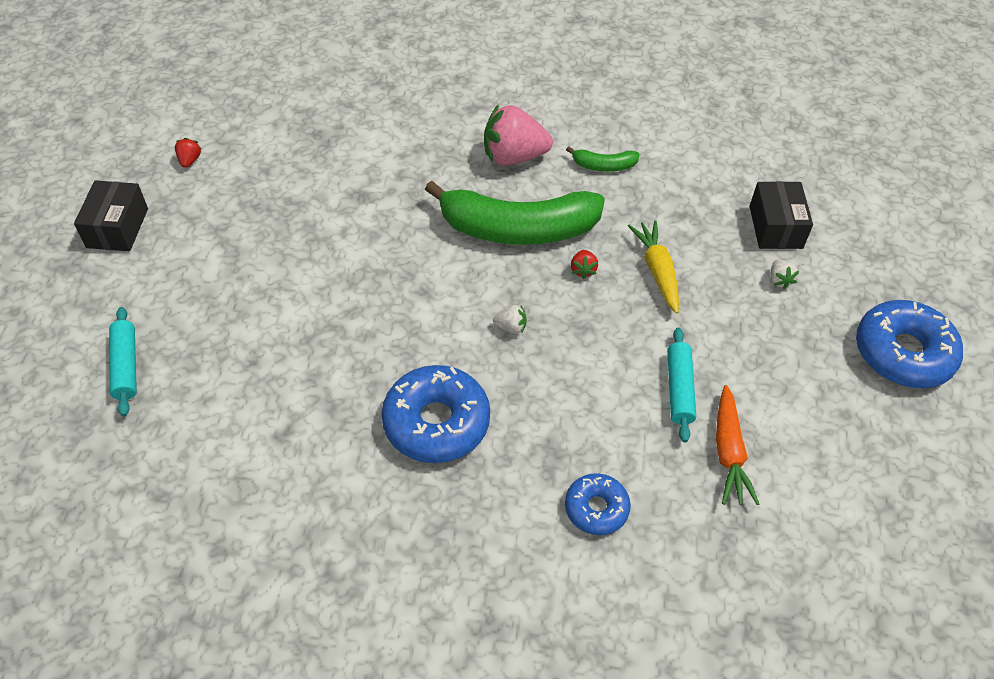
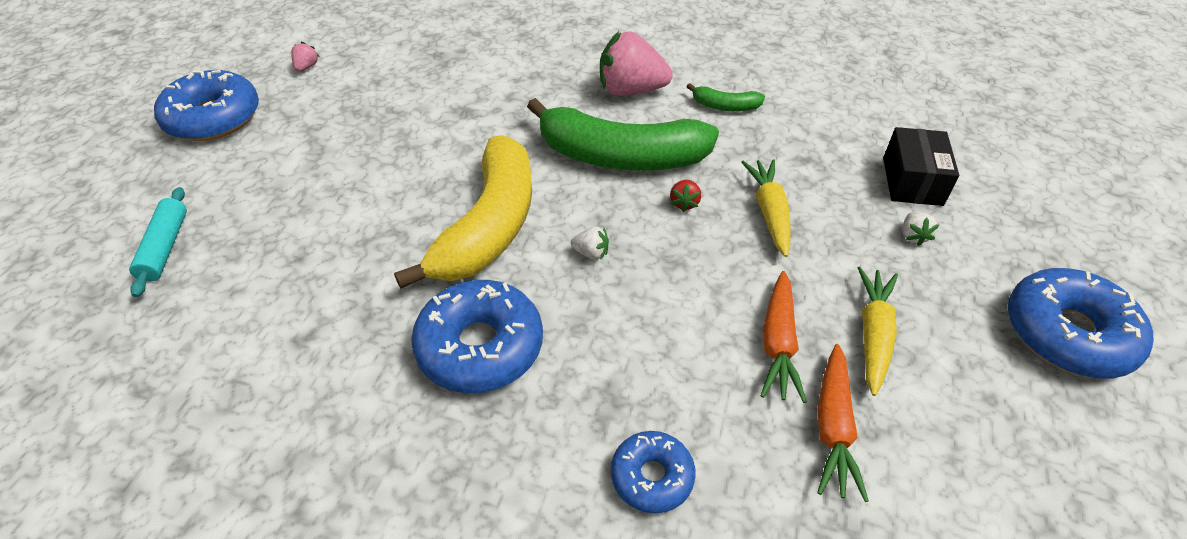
camera: 10 degrees right, 5 degrees down
black box [74,180,148,251] -> blue donut [154,70,259,141]
red strawberry [175,138,201,168] -> pink strawberry [291,41,319,72]
turquoise rolling pin [667,328,696,442] -> orange carrot [761,271,807,403]
none -> yellow banana [394,135,532,289]
none -> yellow carrot [858,267,898,396]

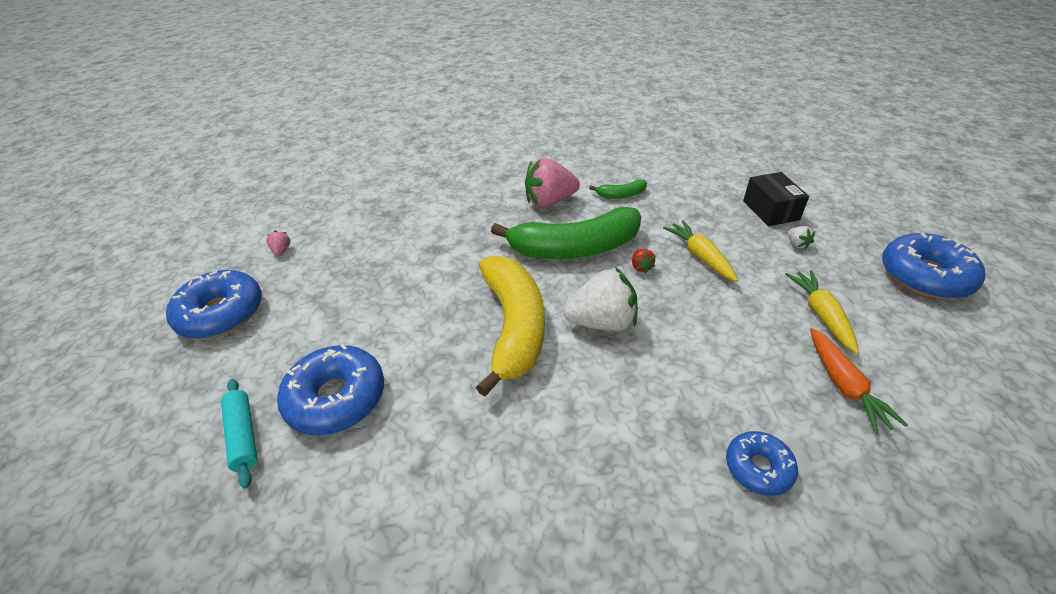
camera: 20 degrees left, 5 degrees down
blue donut [411,280,543,393] -> blue donut moved to [277,344,384,436]
white strawberry [571,227,609,260] -> white strawberry [564,267,638,331], size x2.35
orange carrot [761,271,807,403] -> none

